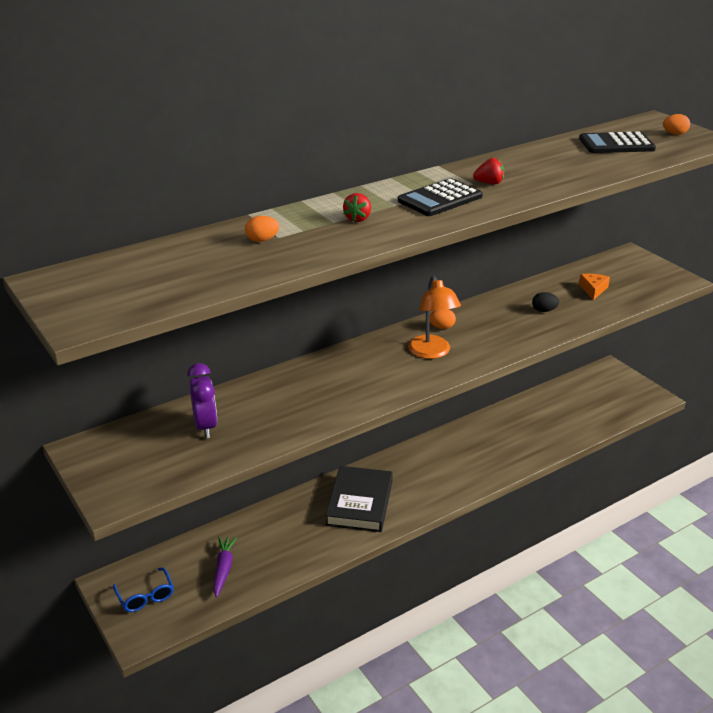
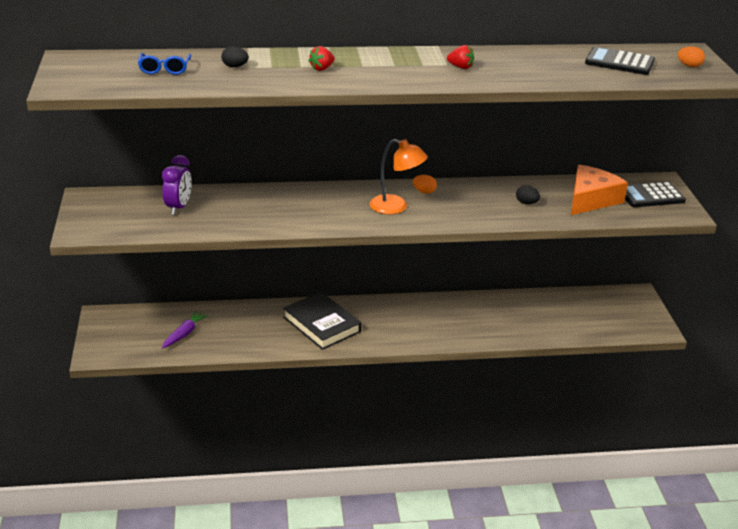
camera: 25 degrees right, 0 degrees up
blue glasses [113,568,173,612] -> blue glasses moved to [138,53,191,75]
orange egg [245,216,279,242] -> black egg [221,46,249,67]
black book [325,466,393,532] -> black book turned 75 degrees counterclockwise [283,292,361,350]
black calculator [398,178,483,216] -> black calculator moved to [625,182,686,207]
orange lamp [408,276,461,359] -> orange lamp turned 75 degrees counterclockwise [370,139,428,214]
orange cheese [579,274,610,300] -> orange cheese [571,165,628,215], size x2.01

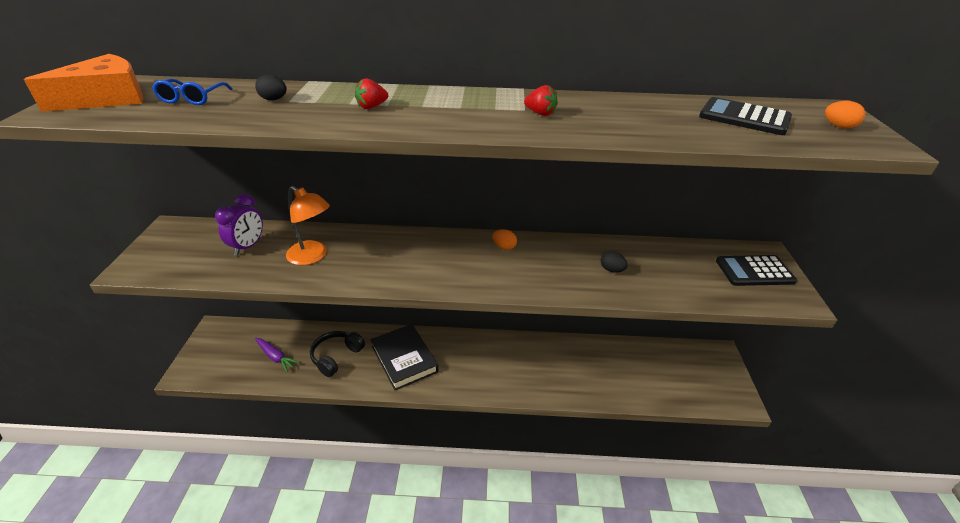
camera: 10 degrees right, 5 degrees up
purple carrot [162,311,209,349] -> purple carrot turned 90 degrees clockwise [255,338,299,372]
orange lamp [370,139,428,214] -> orange lamp moved to [286,186,330,265]
orange cheese [571,165,628,215] -> orange cheese moved to [24,54,144,112]
none -> black headphones [310,331,365,377]

